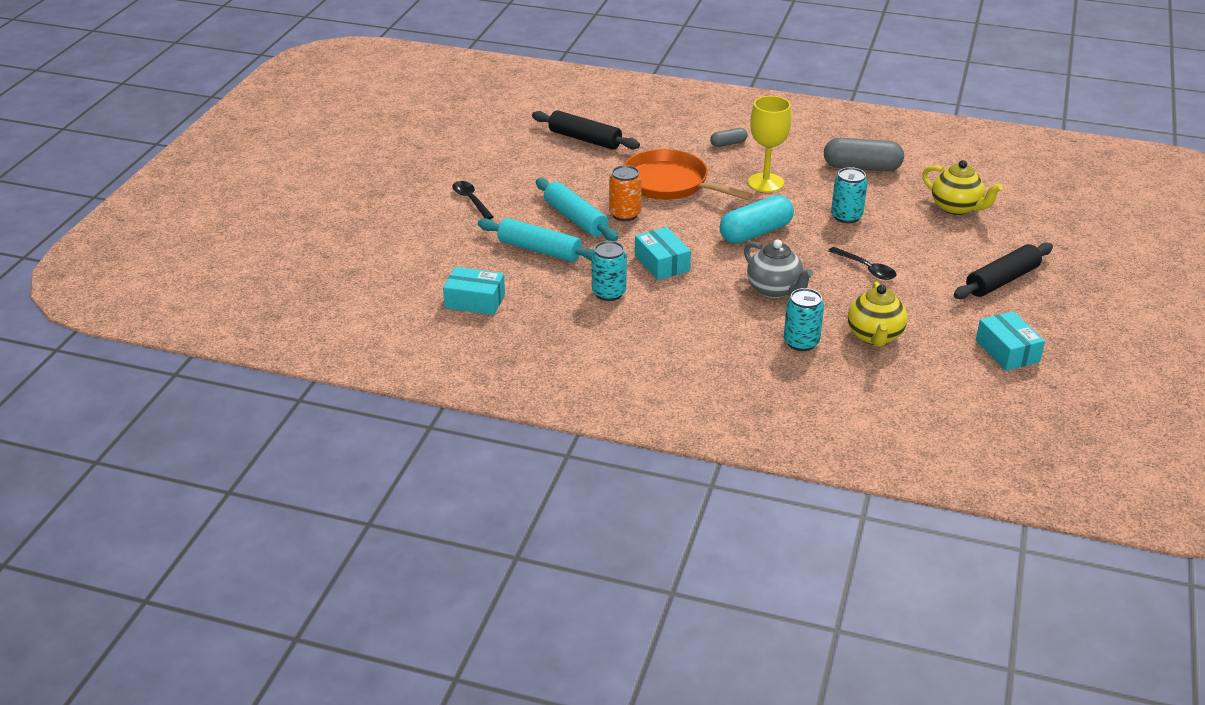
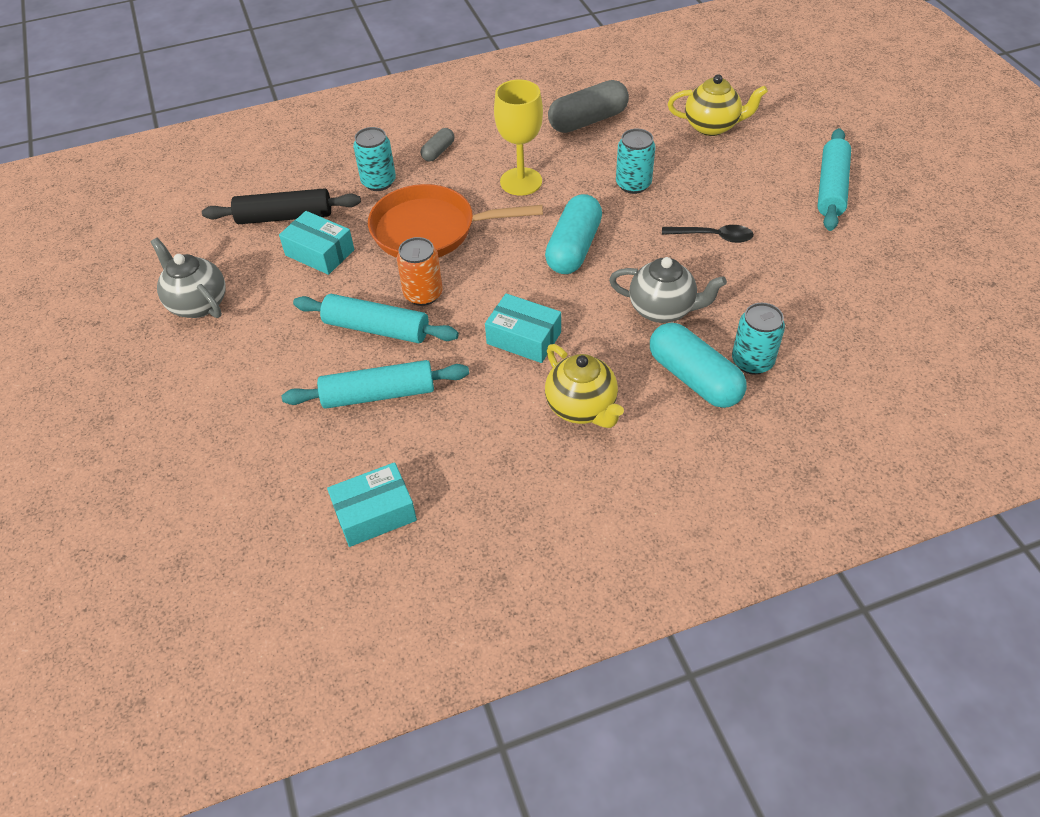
camera: 35 degrees left, 15 degrees up
black spoon [452,181,494,219] -> none
turquoise can [592,241,627,301] -> turquoise can moved to [353,127,396,191]
yellow teapot [848,282,907,347] -> yellow teapot moved to [545,344,624,428]
black rolling pin [954,242,1053,299] -> turquoise rolling pin [817,128,851,231]
turquoise box [976,311,1045,371] -> turquoise box moved to [279,211,354,275]
none -> grey teapot [151,238,225,318]
none -> turquoise capsule [650,323,747,408]

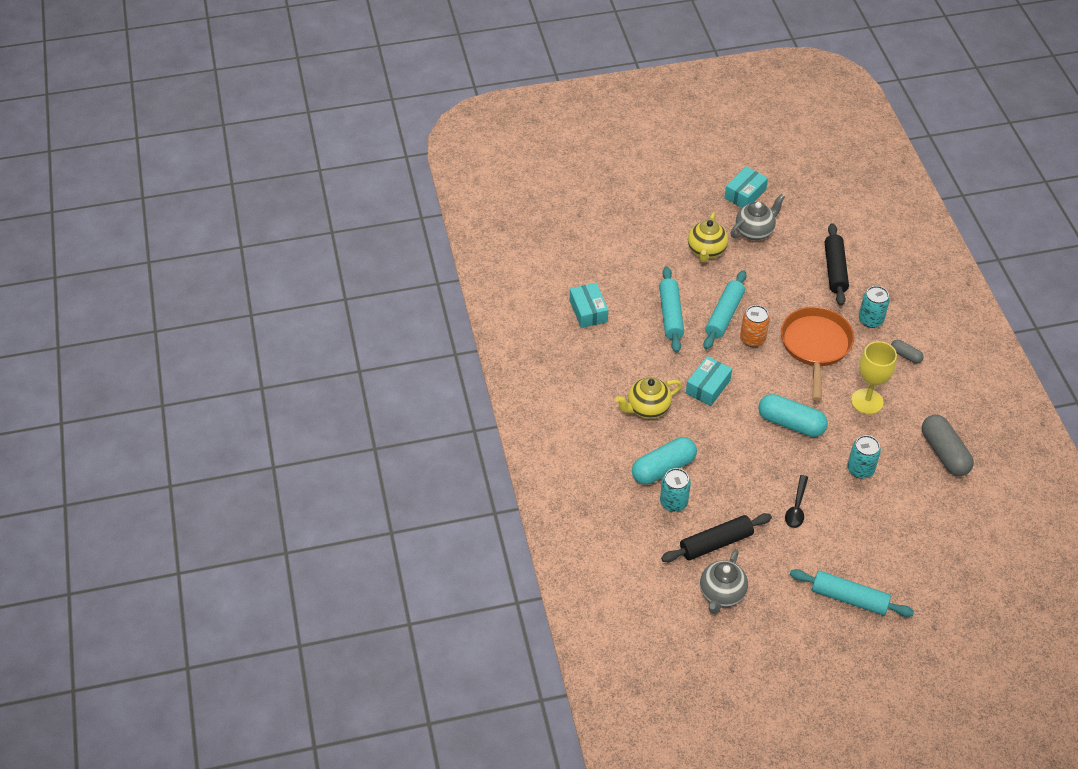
camera: 95 degrees right, 0 degrees up
turquoise box [279,211,354,275] -> turquoise box moved to [724,166,768,208]
grey teapot [609,257,727,323] -> grey teapot moved to [700,549,748,614]
yellow teapot [668,74,768,136] -> yellow teapot moved to [688,212,728,263]
none -> black rolling pin [661,513,772,562]

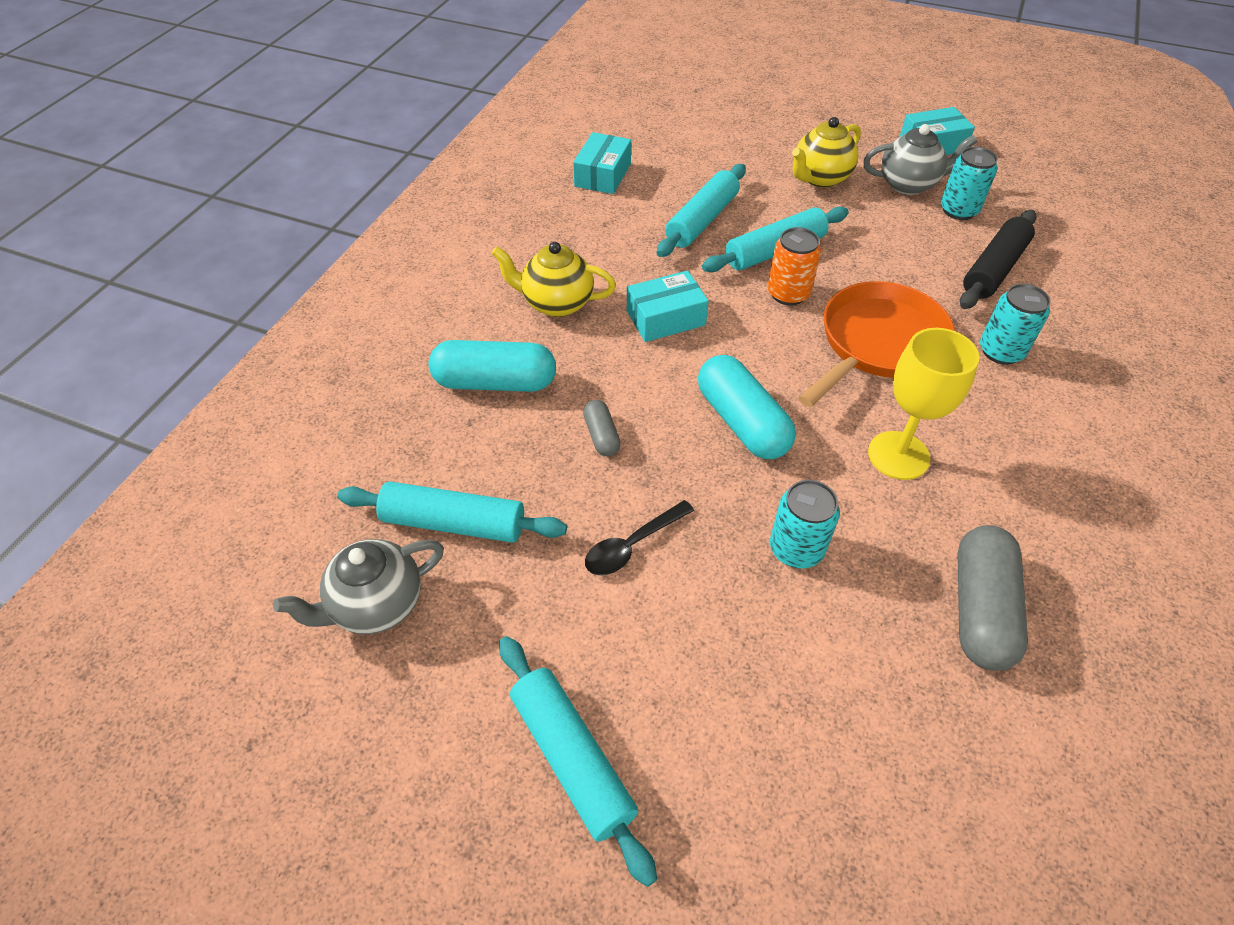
camera: 35 degrees right, 0 degrees up
turquoise can [660,468,691,512] -> turquoise can moved to [941,147,998,220]
black rolling pin [661,513,772,562] -> turquoise rolling pin [337,482,567,543]
grey capsule [891,340,924,364] -> grey capsule moved to [583,400,621,456]

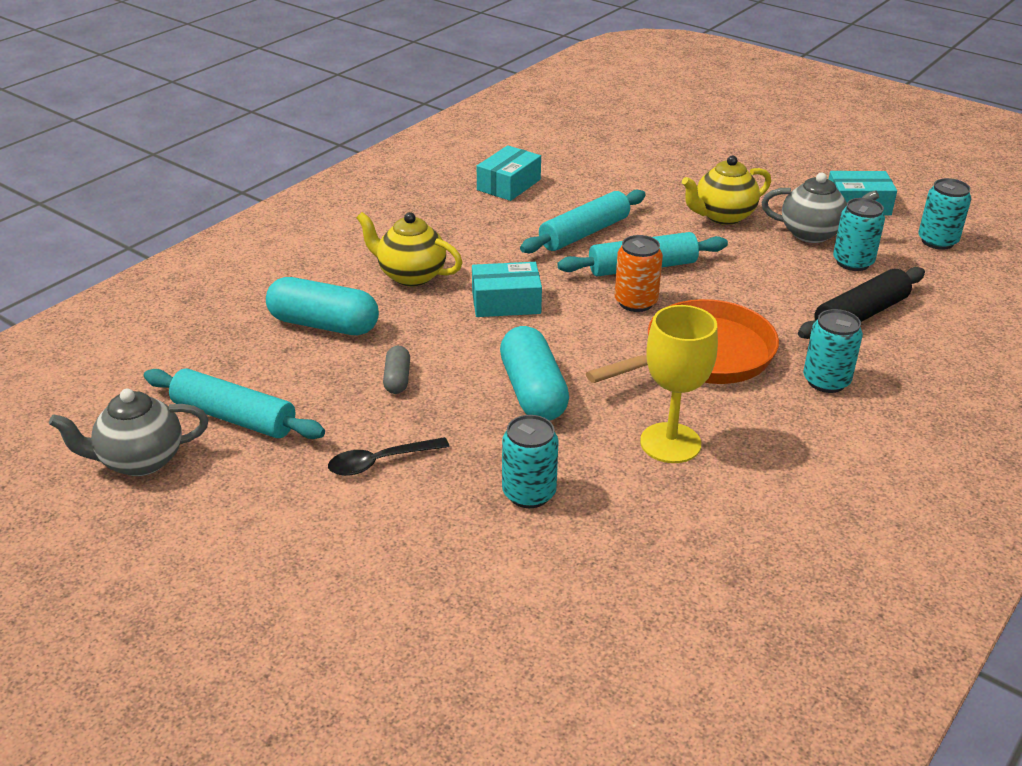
camera: 15 degrees right, 15 degrees down
turquoise rolling pin [499,636,657,887] -> none
grey capsule [958,525,1028,671] -> none
none -> turquoise can [918,178,971,250]

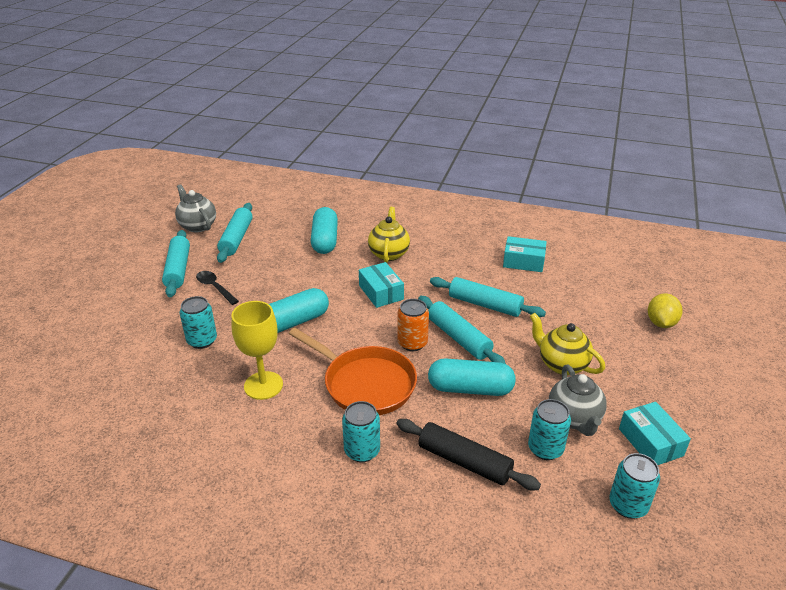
camera: 70 degrees right, 0 degrees up
grey capsule [383,346,410,394] -> none
none -> turquoise rolling pin [162,230,190,297]
none -> turquoise capsule [428,359,516,396]
none -> yellow lemon [648,293,683,328]

